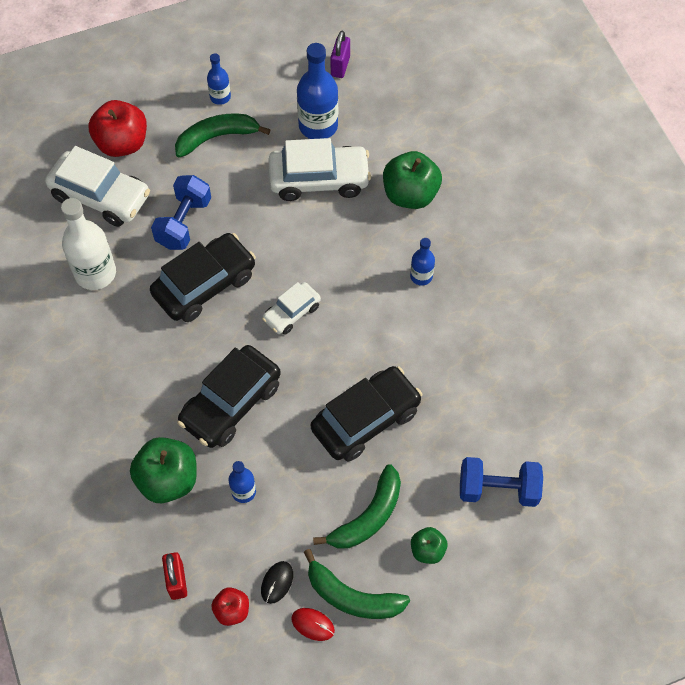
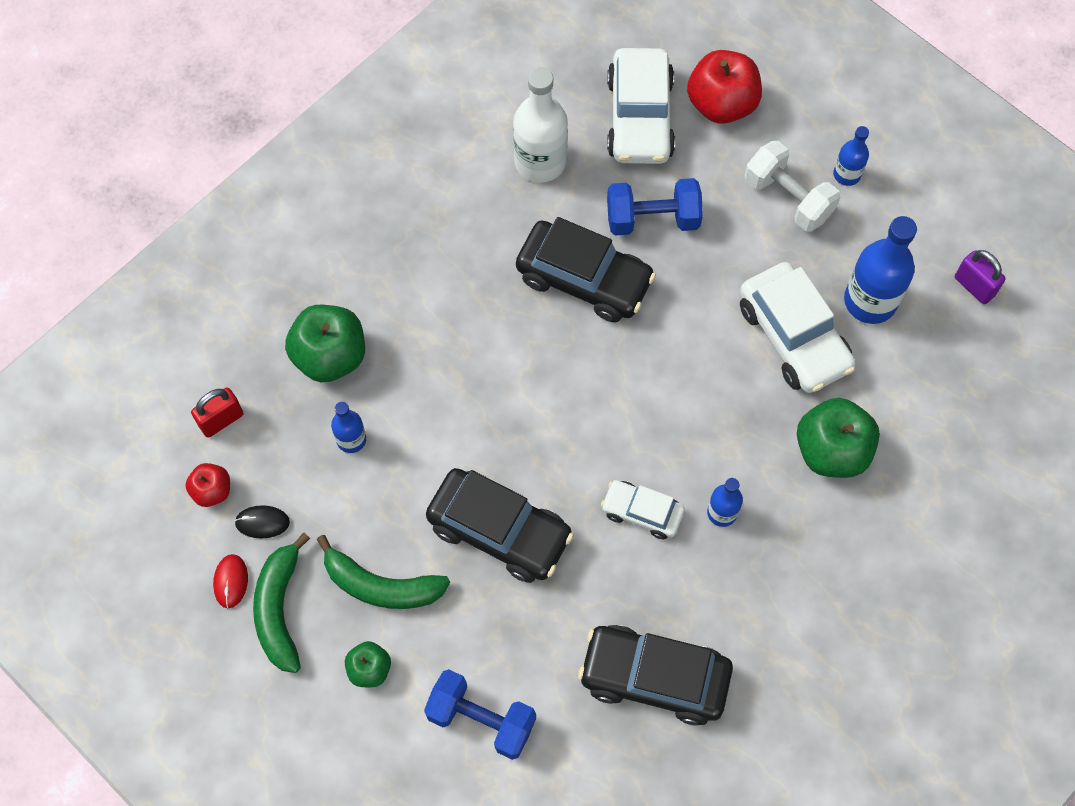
camera: 65 degrees right, 5 degrees up
green banana [175,113,271,158] -> white dumbbell [744,141,841,232]
black car [177,345,281,448] -> black car moved to [578,625,733,726]
white car [262,282,321,335] -> white car moved to [601,480,685,539]
purple padlock [330,31,350,78] -> purple padlock turned 60 degrees clockwise [955,250,1006,304]
blue dumbbell [460,457,543,507] -> blue dumbbell turned 45 degrees counterclockwise [424,669,536,760]

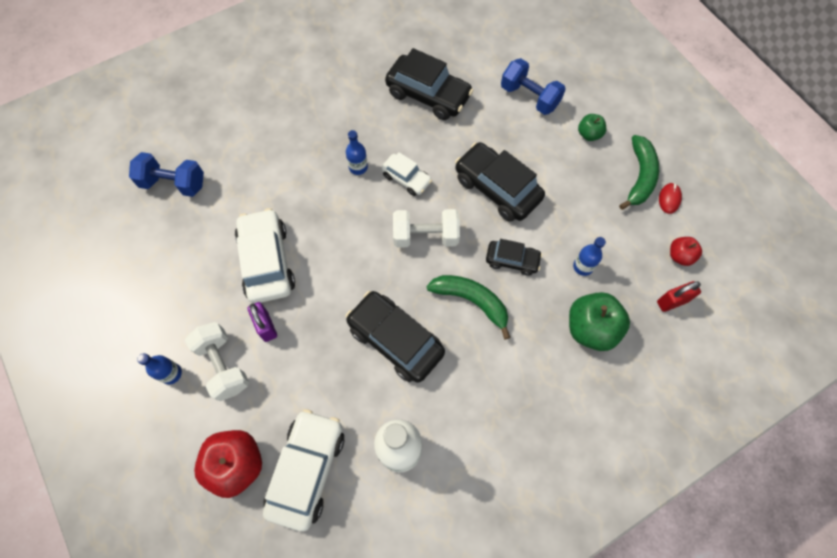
camera: 165 degrees left, 0 degrees up
black mouse [234,505,290,539] -> none
green banana [317,535,450,609] -> green banana moved to [427,275,510,340]
blue dumbbell [607,178,703,235] -> blue dumbbell moved to [129,152,204,197]
green apple [797,398,880,478] -> none
blue bottle [844,216,917,324] -> none
purple padlock [955,250,1006,304] -> purple padlock moved to [248,302,277,342]
none -> white dumbbell [393,209,460,248]
none -> black car [486,239,542,276]

